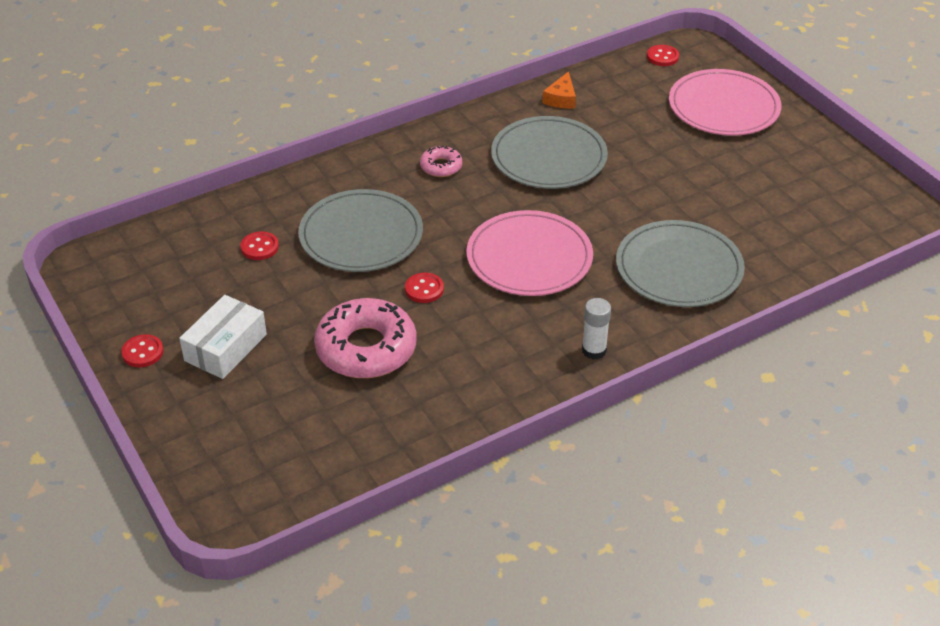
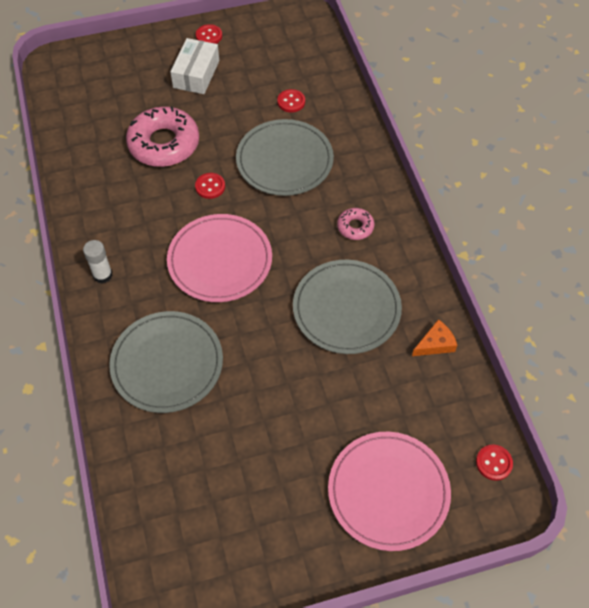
camera: 105 degrees right, 15 degrees up
white box [179,295,267,379] -> white box turned 60 degrees clockwise [170,38,219,94]
orange cheese [542,71,576,109] -> orange cheese turned 120 degrees clockwise [412,319,457,356]

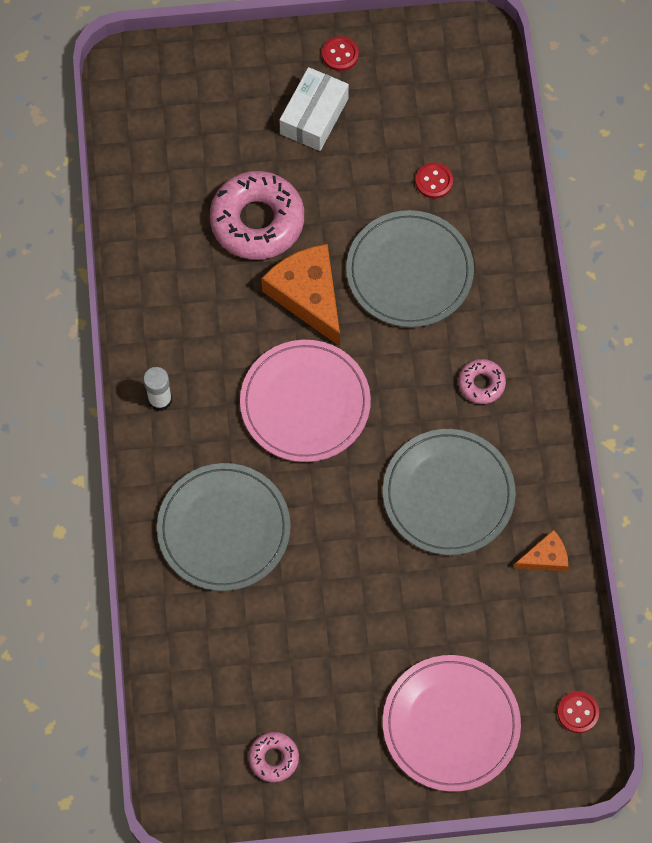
camera: 10 degrees right, 10 degrees up
red button [195,173,225,199] -> orange cheese [261,244,340,346]
none -> pink donut [248,732,299,782]

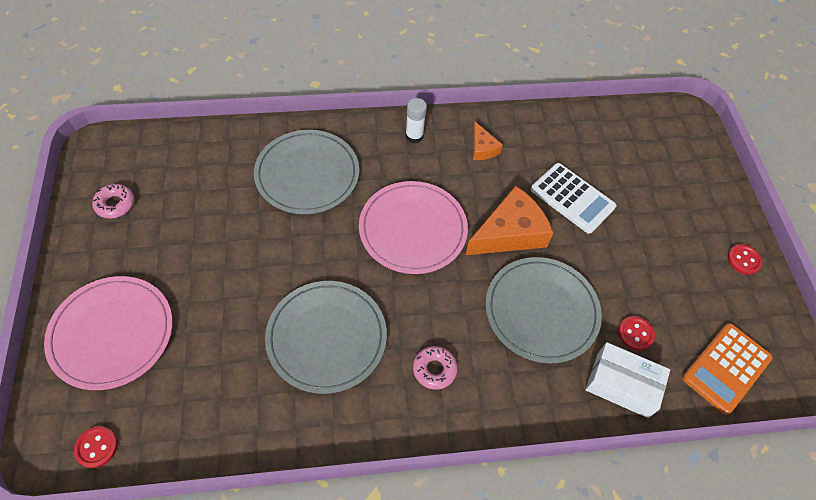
camera: 85 degrees right, 10 degrees down
pink donut [210,171,304,260] -> white calculator [531,163,616,234]
white box [280,67,349,151] -> white box moved to [586,342,670,418]
orange cheese [514,530,568,571] -> orange cheese moved to [473,122,503,160]
none -> orange calculator [682,323,773,415]

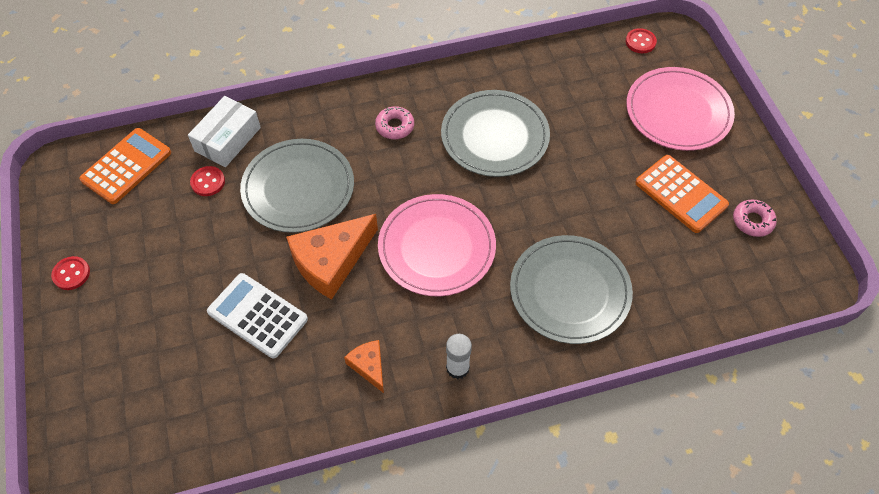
camera: 175 degrees right, 0 degrees up
white box [586,342,670,418] -> white box turned 75 degrees counterclockwise [188,96,261,167]
none -> orange calculator [635,155,729,233]

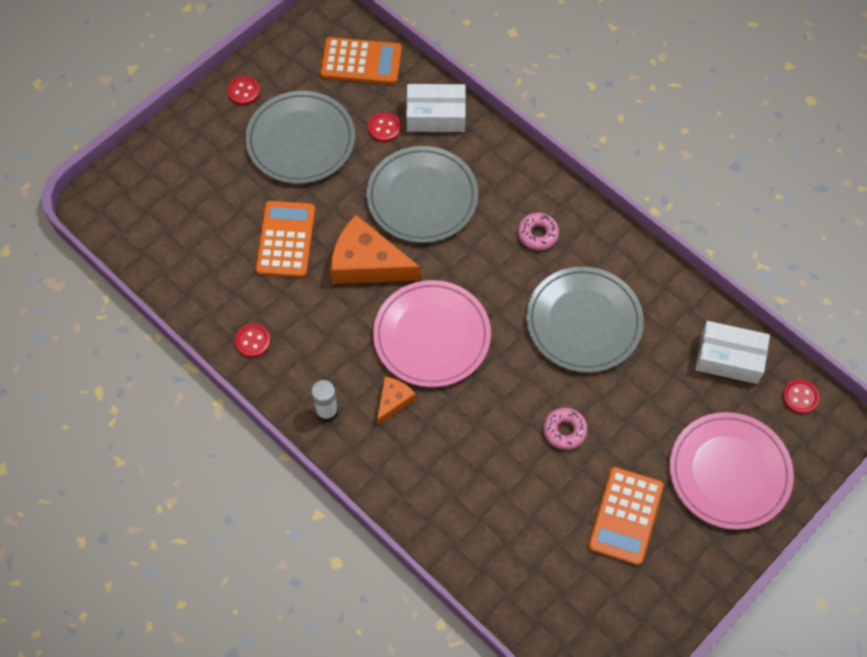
camera: 60 degrees right, 5 degrees up
white calculator [207,273,308,358] -> orange calculator [256,201,315,278]
orange cheese [344,340,384,393] -> orange cheese moved to [377,376,416,426]
grey plate [510,235,633,344] -> grey plate moved to [245,91,355,184]
pink donut [733,199,777,237] -> pink donut moved to [543,408,588,450]
none -> red button [235,324,271,358]
none -> white box [695,321,770,384]

